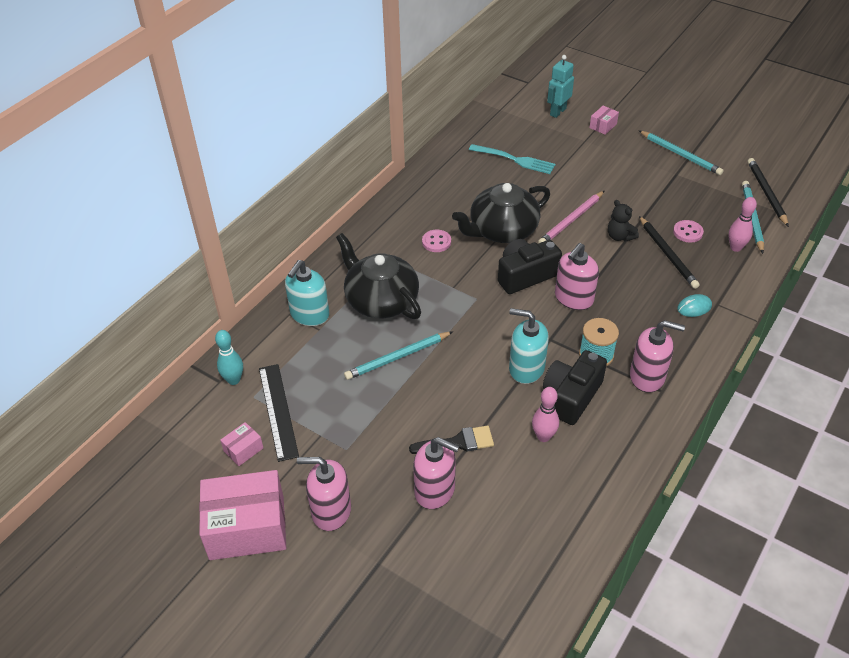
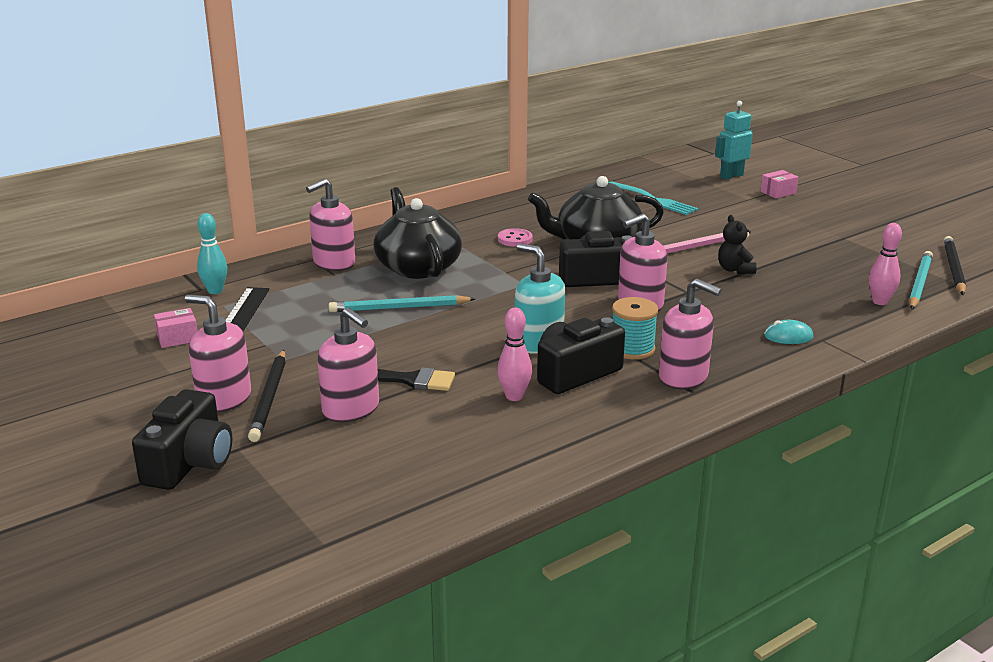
camera: 20 degrees right, 20 degrees down
pink box [199,470,286,560] -> none
turquoise soap dispenser [285,260,329,326] -> pink soap dispenser [306,178,355,271]
turquoise pencil [638,130,723,175] -> none
black pencil [639,216,700,289] -> black pencil moved to [248,350,286,442]
pink button [673,220,704,243] -> none
none -> black camera [132,389,232,490]

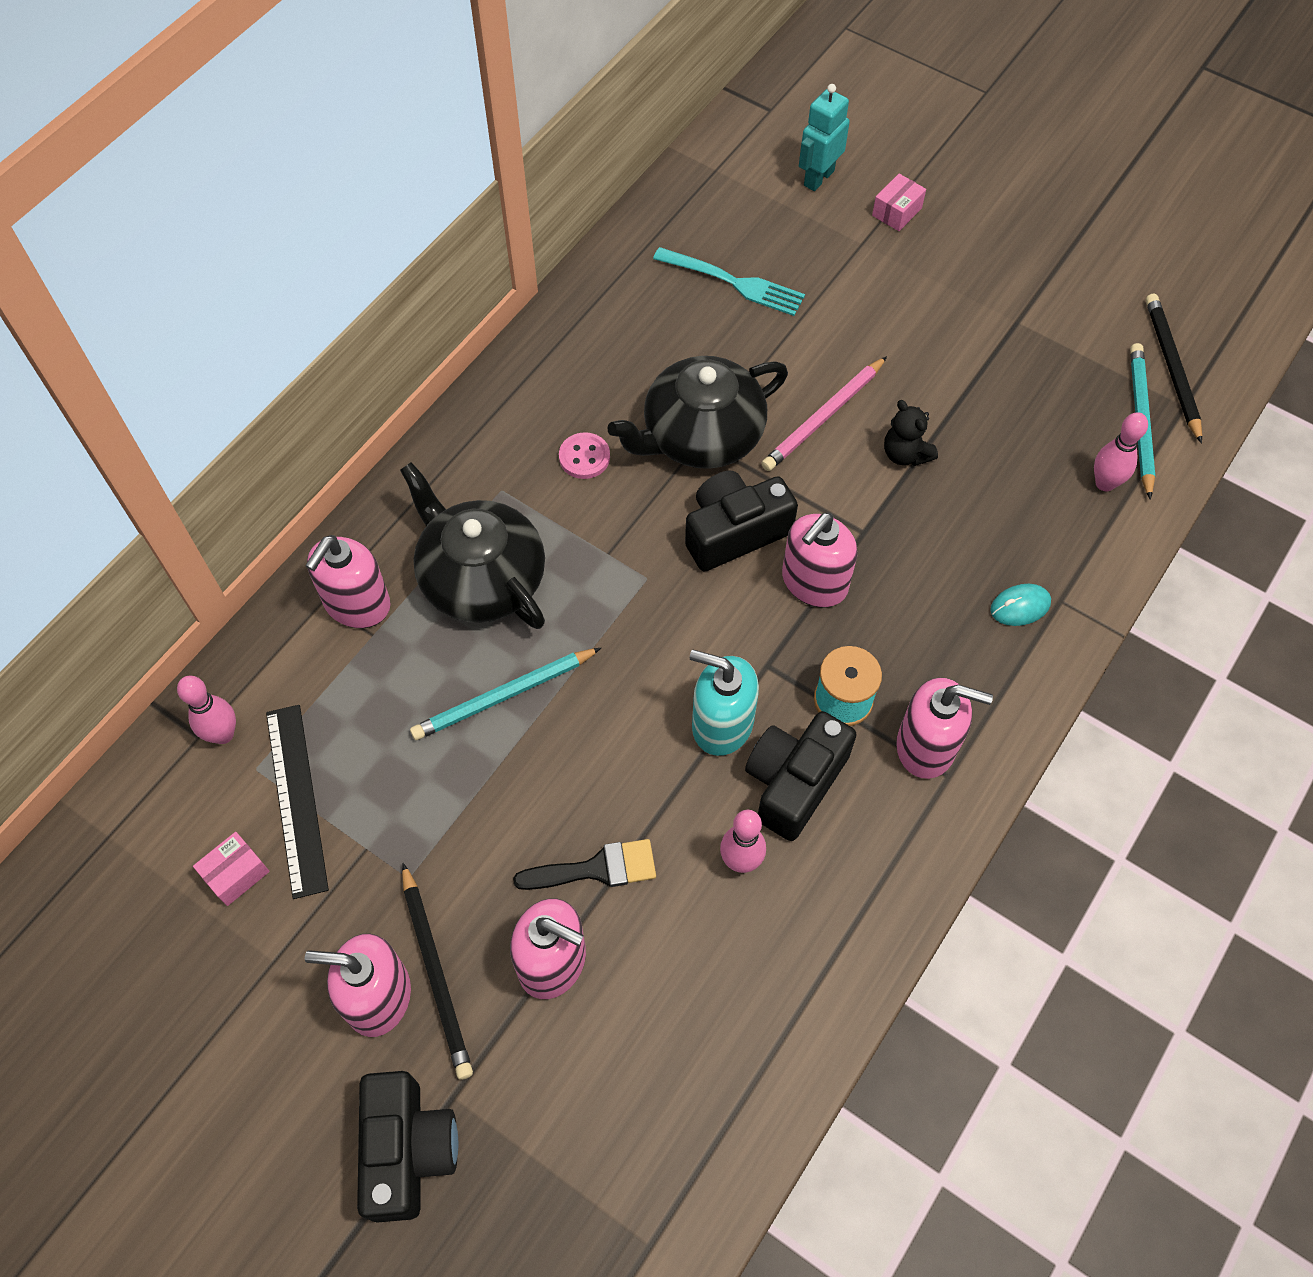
camera: 20 degrees left, 35 degrees up
turquoise bowling pin [197,213,227,294] -> pink bowling pin [177,676,236,744]

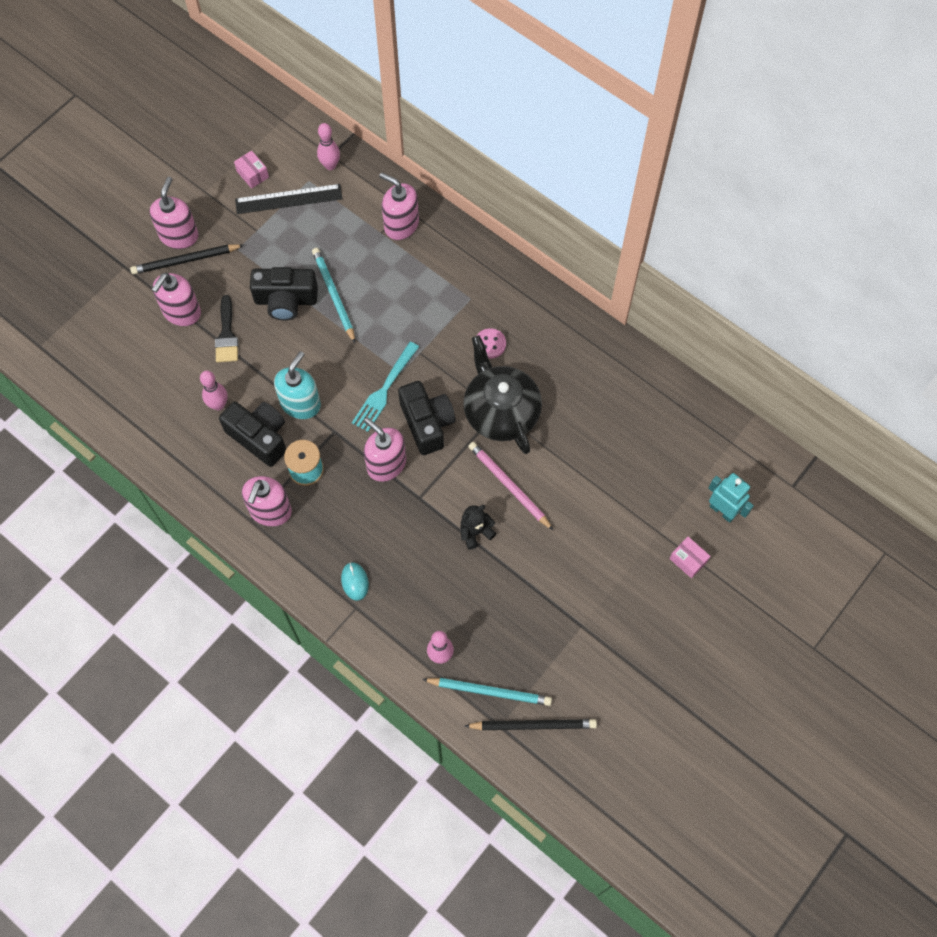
camera: 95 degrees right, 5 degrees up
black camera [357,1071,458,1223] -> black camera moved to [250,267,318,321]
black teapot [400,462,545,629] -> none
turquoise fork [653,247,805,316] -> turquoise fork moved to [352,342,419,432]

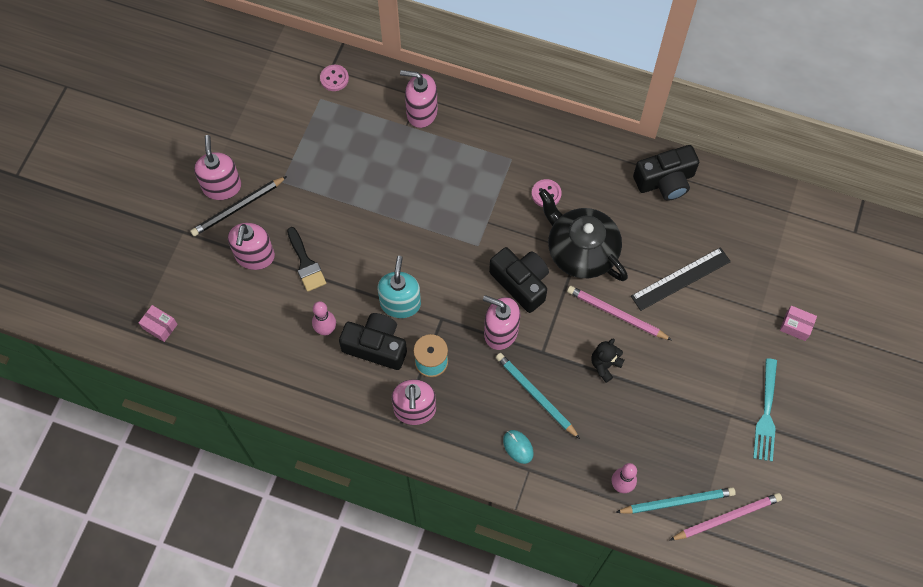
camera: 20 degrees left, 0 degrees up
pink box [234,151,269,189] -> pink box moved to [139,305,178,342]
black ruler [235,184,342,214] -> black ruler moved to [631,247,731,311]
black camera [250,267,318,321] -> black camera moved to [633,145,699,201]
turquoise pencil [312,248,355,343] -> turquoise pencil moved to [496,353,580,439]
pink bowling pin [317,123,340,170] -> pink button [320,65,349,91]
turquoise fork [352,342,419,432] -> turquoise fork moved to [753,358,777,461]
black pencil [465,719,597,730] -> pink pencil [670,493,782,540]
turquoise robot [708,473,754,523] -> none

